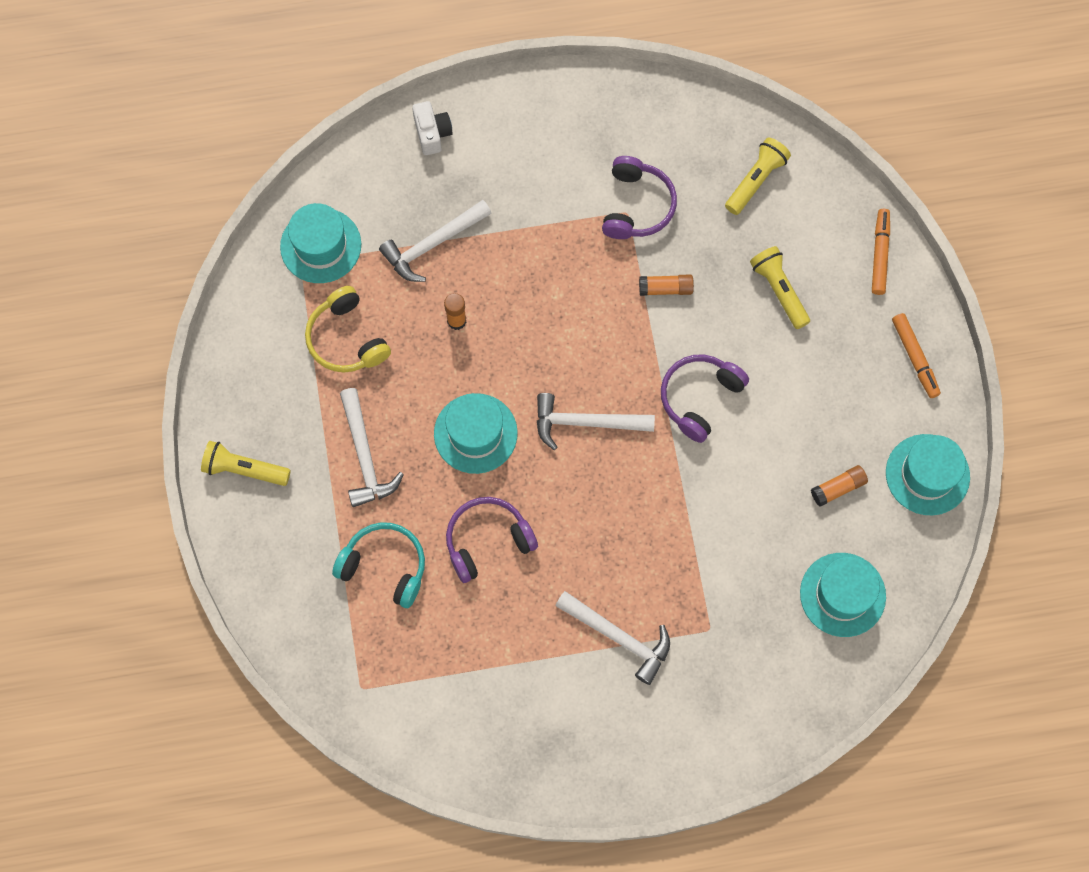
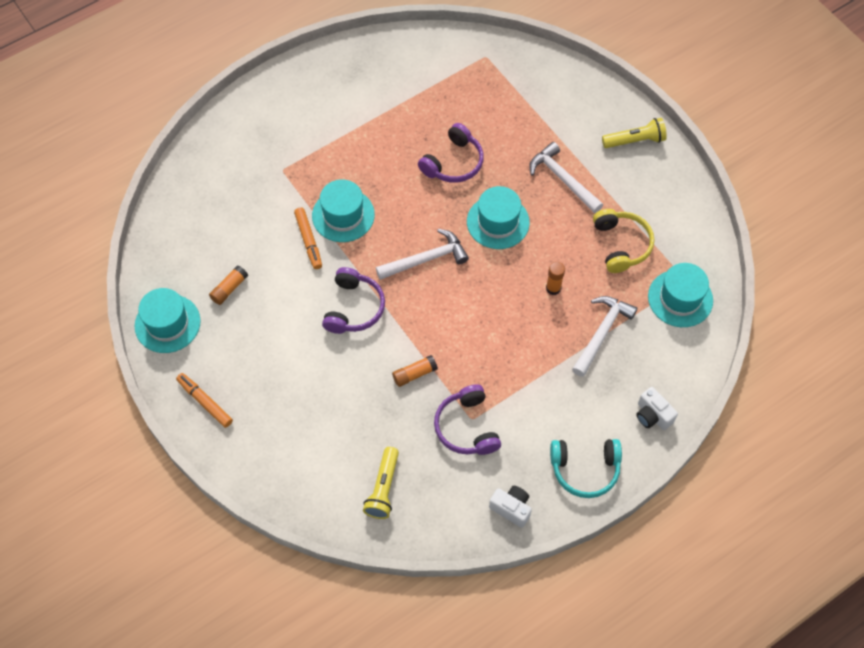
camera: 155 degrees right, 10 degrees down
yellow headphones [305,286,391,373] -> yellow headphones turned 45 degrees clockwise [593,209,655,273]
turquoise headphones [332,522,425,608] -> turquoise headphones moved to [550,439,622,498]
white hammer [555,591,670,685] -> none
yellow flashlight [750,246,810,329] -> none
turquoise hat [800,553,886,637] -> turquoise hat moved to [312,179,375,242]
orange marker [872,209,890,295] -> orange marker moved to [294,207,322,269]
none -> white camera [489,486,532,528]

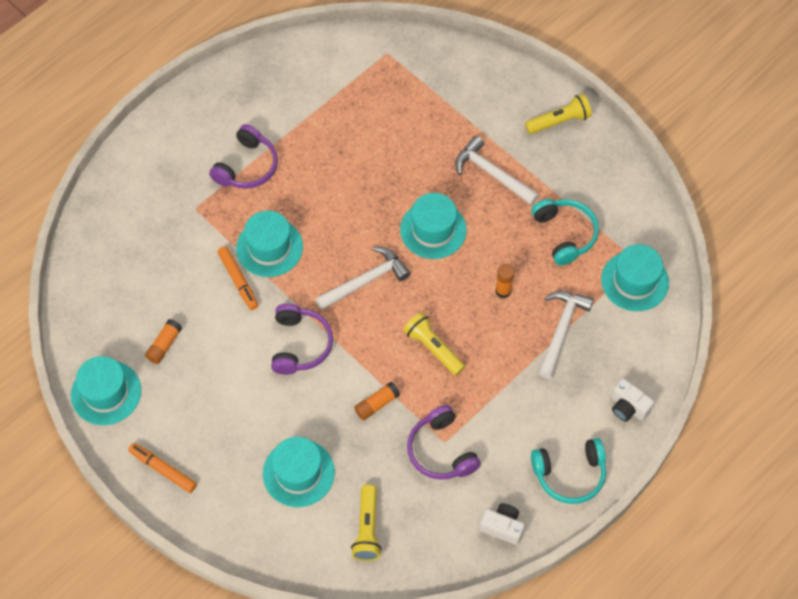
camera: 10 degrees left, 0 degrees up
purple headphones [418,123,484,183] -> purple headphones moved to [209,124,278,189]
yellow headphones [593,209,655,273] -> turquoise headphones [531,199,599,265]
none -> turquoise hat [263,437,335,507]
none -> yellow flashlight [403,312,465,376]

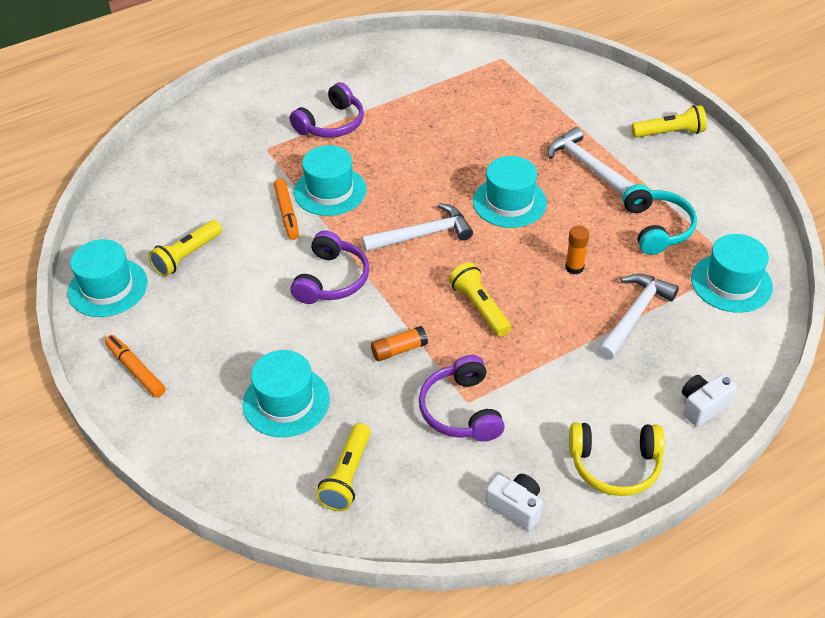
camera: 15 degrees right, 15 degrees down
orange glue stick [145,319,182,364] -> yellow flashlight [148,220,222,277]
turquoise headphones [531,438,606,504] -> yellow headphones [569,422,665,496]
white camera [611,379,654,422] -> white camera turned 90 degrees clockwise [682,374,737,427]

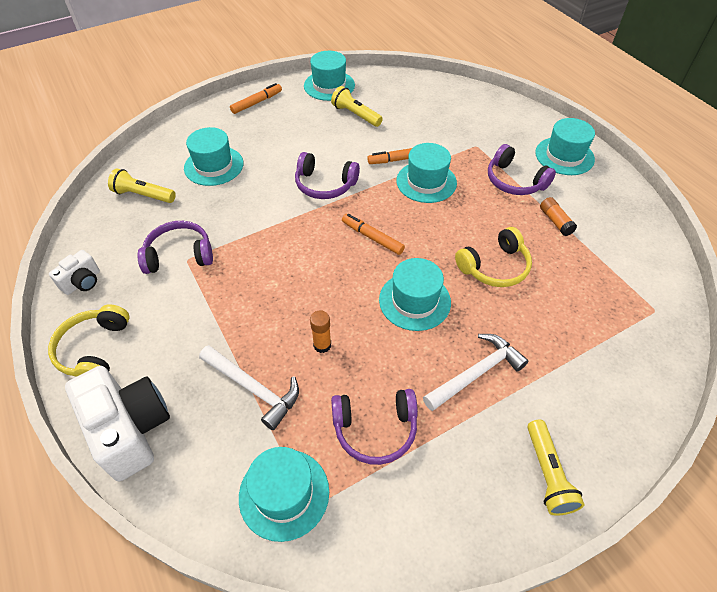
camera: 90 degrees right, 5 degrees up
white hammer [362,203,473,252] -> orange marker [342,214,405,255]
orange glue stick [371,326,428,361] -> orange glue stick moved to [540,197,577,236]
yellow flashlight [449,262,511,337] -> none
turquoise headphones [622,184,697,255] -> purple headphones [331,389,418,465]
white camera [682,374,737,427] -> white camera [65,366,170,481], size x1.97
none -> yellow headphones [455,227,532,287]
none -> turquoise hat [535,118,595,175]

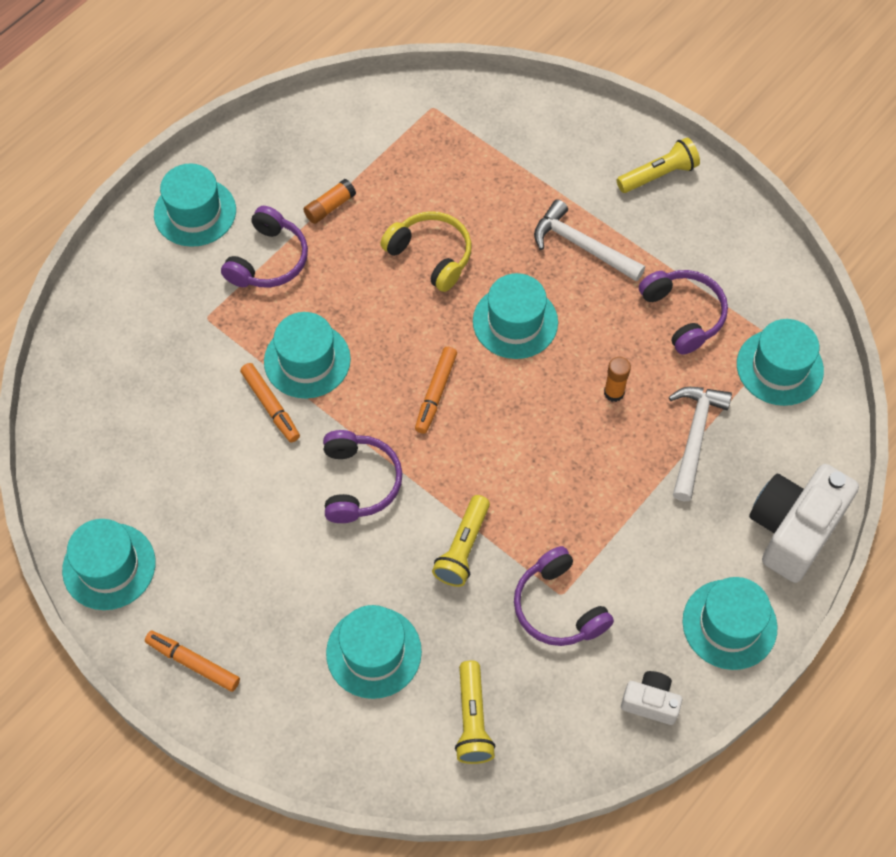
camera: 110 degrees left, 10 degrees up
yellow headphones [48,304,129,377] -> turquoise hat [682,577,778,670]
yellow flashlight [331,86,383,127] -> yellow flashlight moved to [432,495,490,587]

